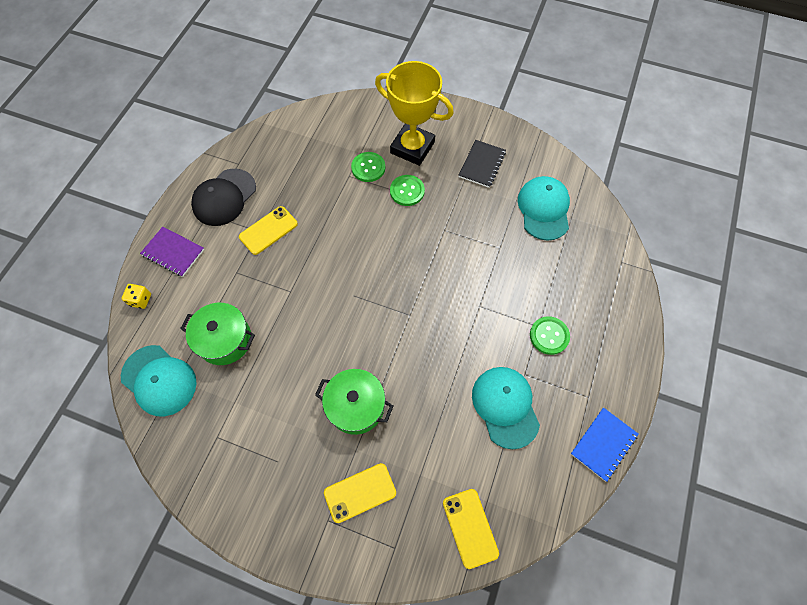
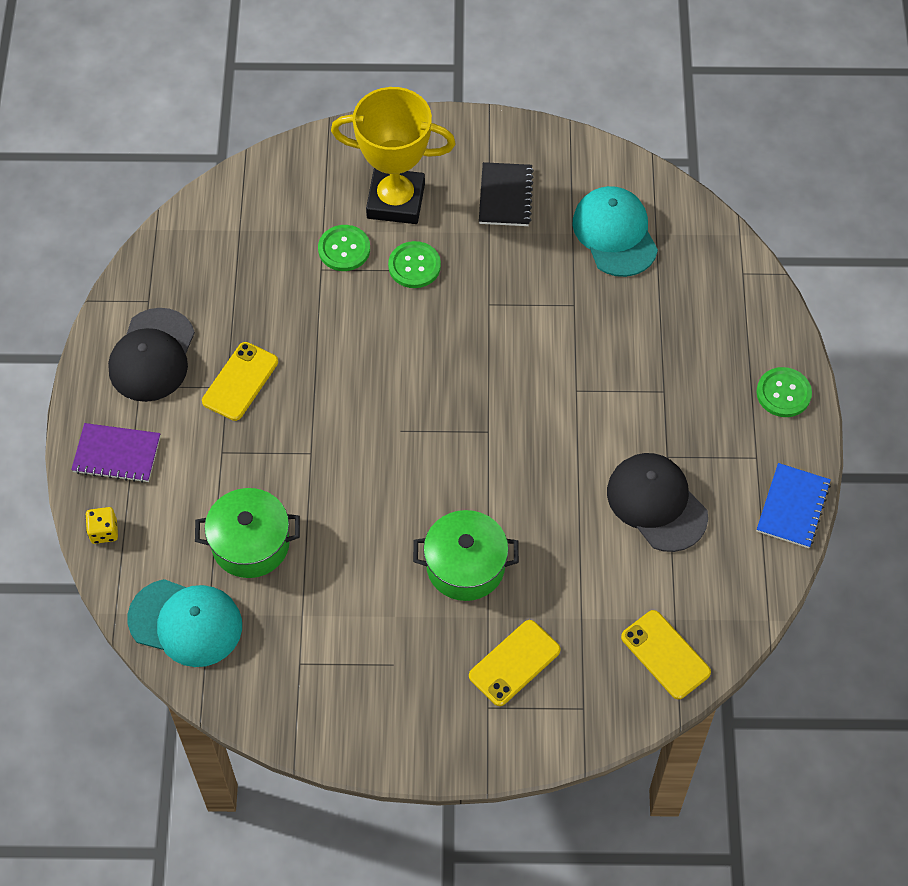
camera: 20 degrees left, 5 degrees down
turquoise cap [472,367,540,449] -> black cap [607,453,708,552]
green button [530,316,570,355] -> green button moved to [756,367,812,417]

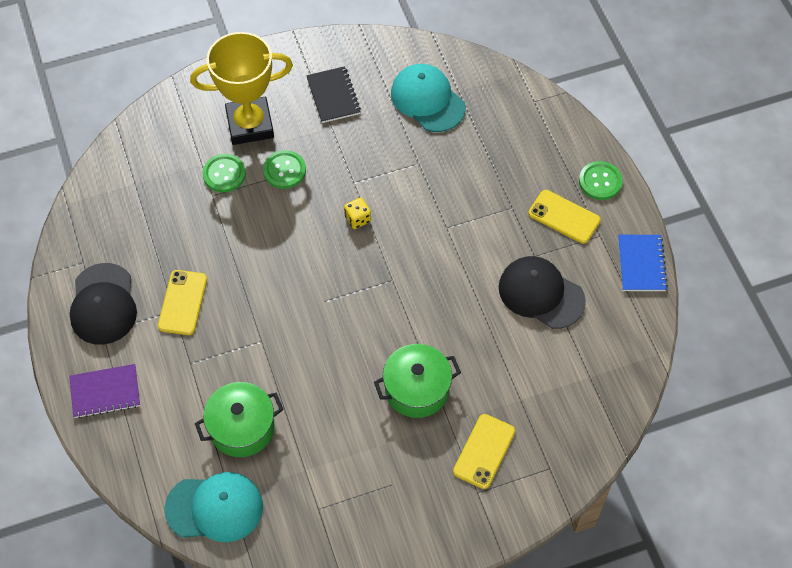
camera: 20 degrees left, 0 degrees up
yellow dice [85,507,118,544] -> yellow dice moved to [344,198,371,229]
yellow phone [621,610,711,699] -> yellow phone moved to [528,190,601,244]

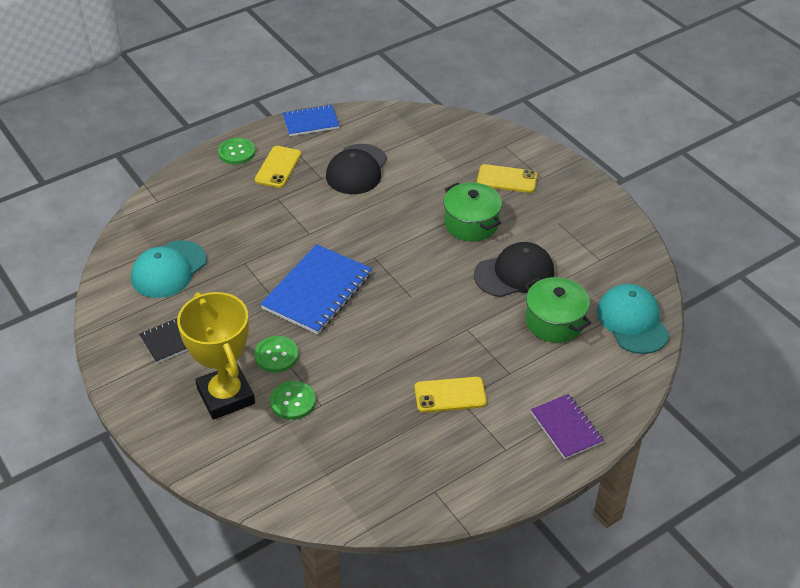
camera: 105 degrees left, 15 degrees down
black cap [70,263,137,345] -> black cap moved to [474,242,554,297]
yellow dice [344,198,371,229] -> blue notebook [260,244,372,335]

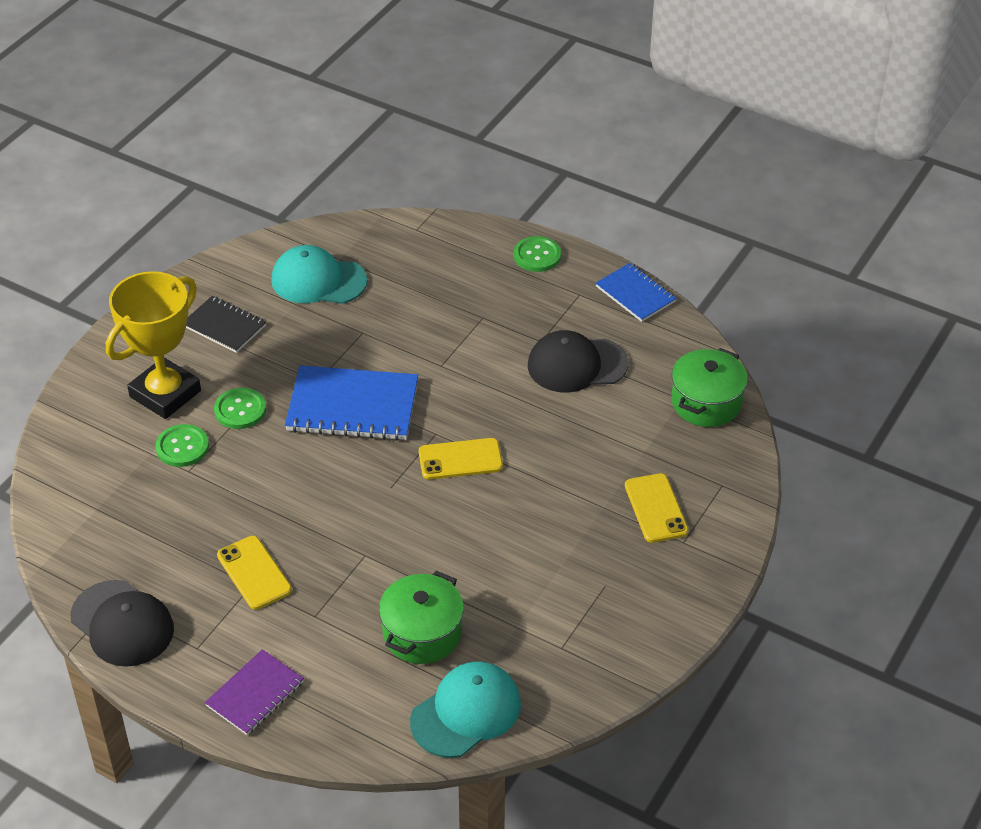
camera: 65 degrees right, 0 degrees up
yellow phone [255,146,301,188] -> yellow phone moved to [419,438,503,480]
green pot [444,182,502,242] -> green pot moved to [671,348,748,427]
black cap [474,242,554,297] -> black cap moved to [71,580,174,667]

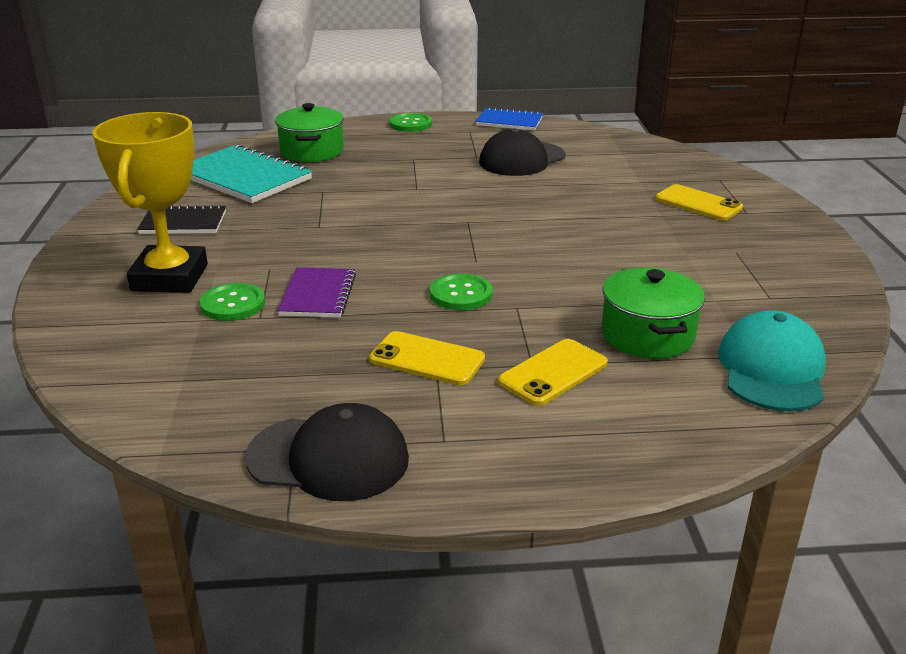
camera: 35 degrees left, 15 degrees down
purple notebook [205,649,304,735] -> purple notebook moved to [278,267,356,318]
green button [214,388,266,429] -> green button moved to [430,273,492,310]
turquoise cap [271,245,367,304] -> turquoise notebook [191,144,312,203]
blue notebook [285,365,418,441] -> none
yellow phone [419,438,503,480] -> yellow phone moved to [498,339,608,406]
green pot [671,348,748,427] -> green pot moved to [275,103,344,162]

